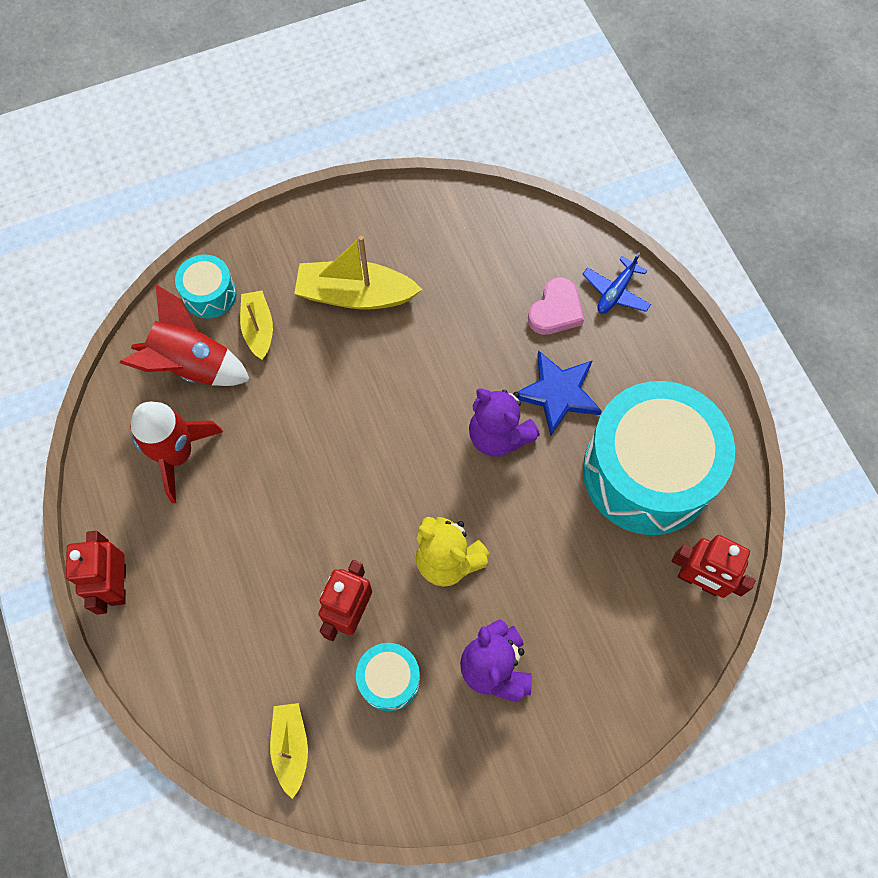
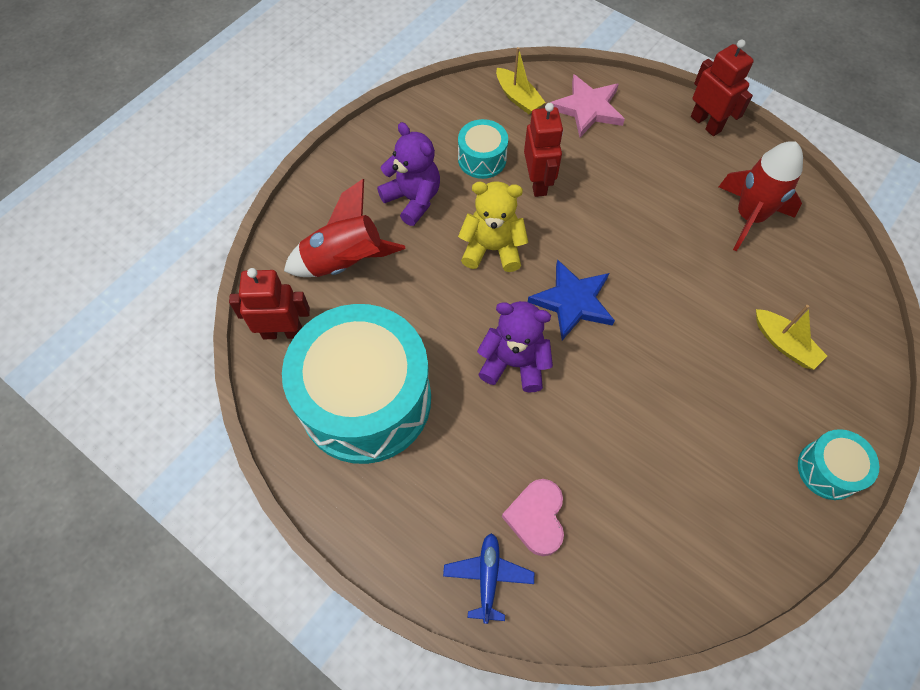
camera: 150 degrees right, 5 degrees down
red rocket [120,284,250,386] -> red rocket moved to [284,179,406,277]
turquoise drum [175,255,237,318] -> turquoise drum moved to [798,429,879,500]
yellow boat [294,236,422,310] -> none
blue star [518,350,602,436] -> blue star moved to [528,259,615,340]
none -> pink star [550,74,625,137]

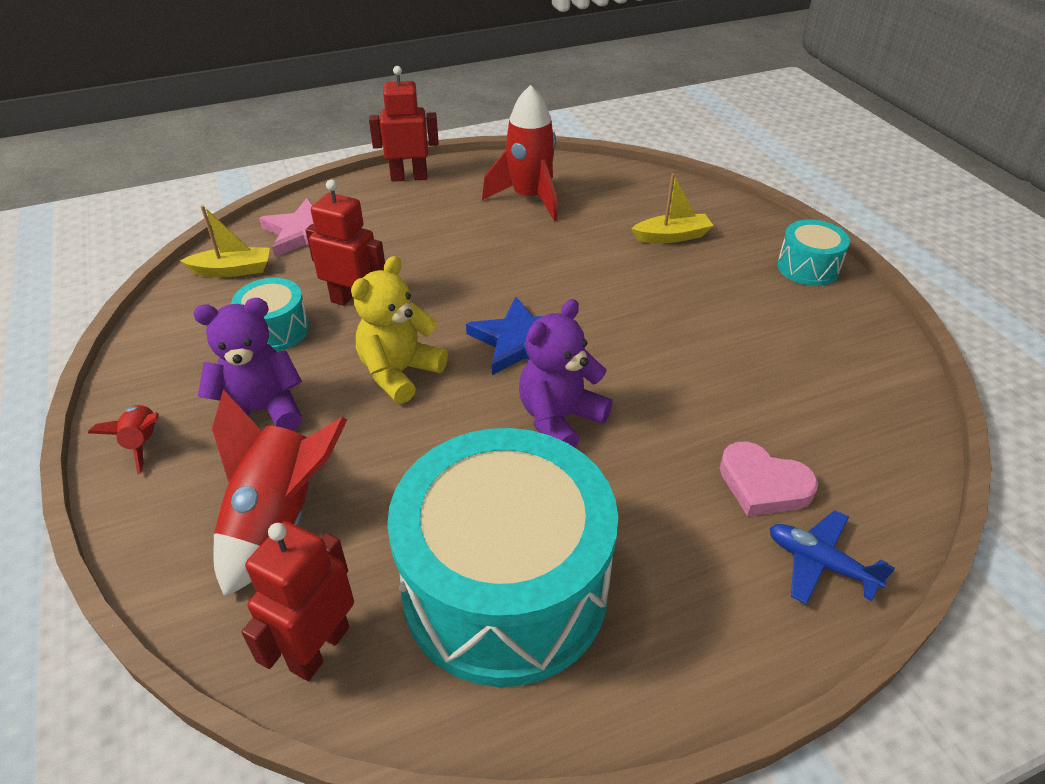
camera: 60 degrees left, 20 degrees down
none -> red rocket [88,405,159,474]

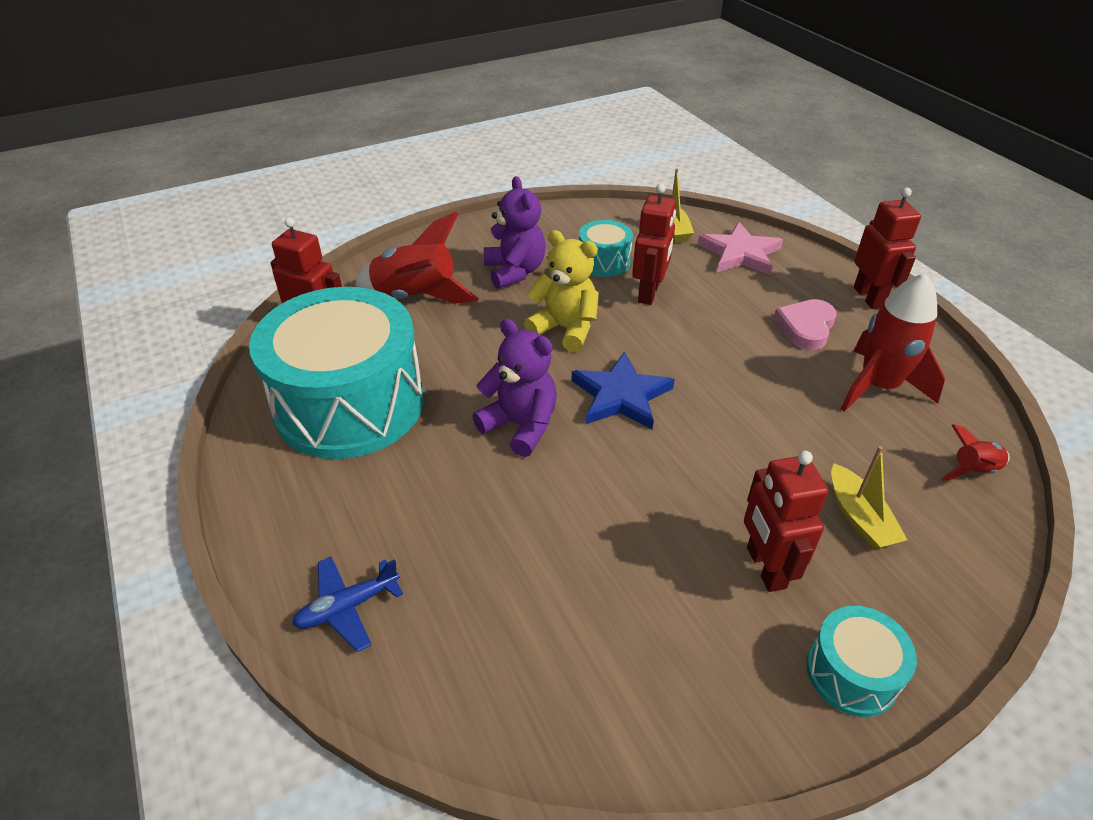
camera: 85 degrees right, 0 degrees up
red rocket [88,405,159,474] -> red rocket moved to [940,424,1010,481]
pink heart [720,441,818,516] -> pink heart moved to [774,299,837,350]
blue plane [769,510,895,605] -> blue plane turned 150 degrees counterclockwise [292,556,403,652]
none -> red robot [744,451,828,592]

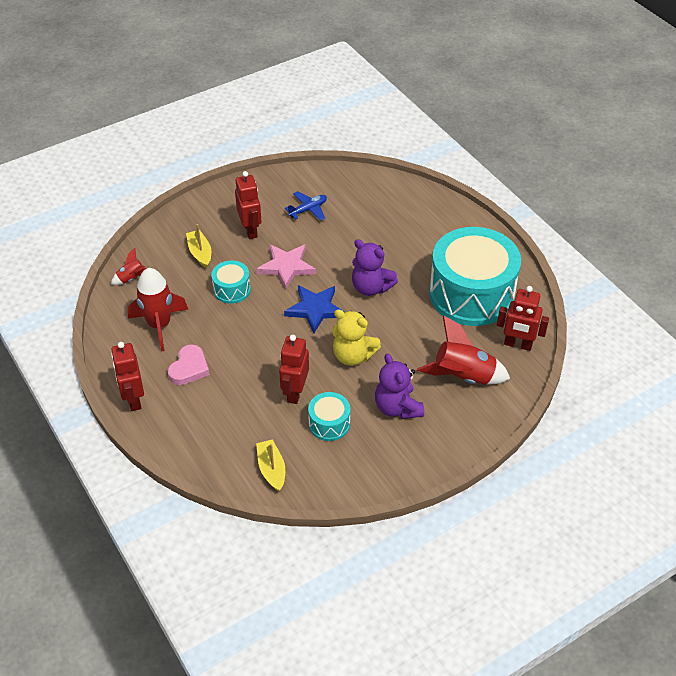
camera: 175 degrees right, 5 degrees up
blue plane [292,556,403,652] -> blue plane moved to [285,191,327,221]
pink star [698,222,783,275] -> pink star moved to [256,244,316,289]
turquoise drum [806,606,917,717] -> turquoise drum moved to [211,260,251,304]

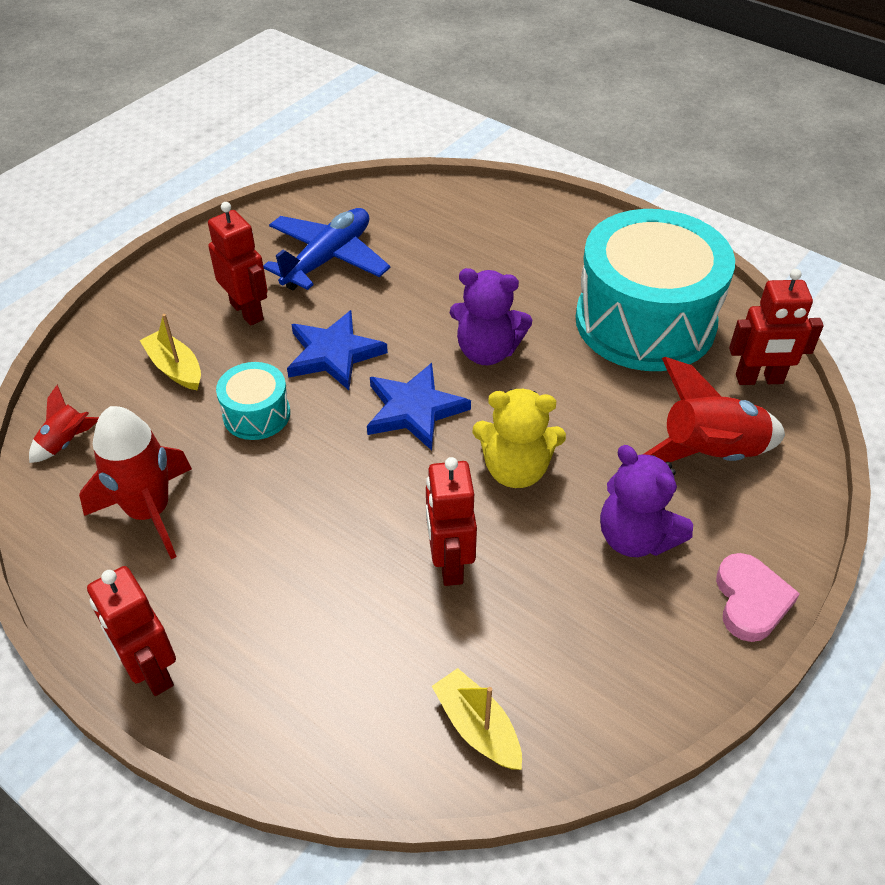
camera: 20 degrees left, 0 degrees up
pink heart [168,344,210,385] -> pink heart moved to [716,553,800,642]
pink star [256,244,316,289] -> blue star [287,310,388,390]
blue plane [285,191,327,221] -> blue plane [263,208,390,290], size x1.74
turquoise drum [308,392,350,441] -> none

